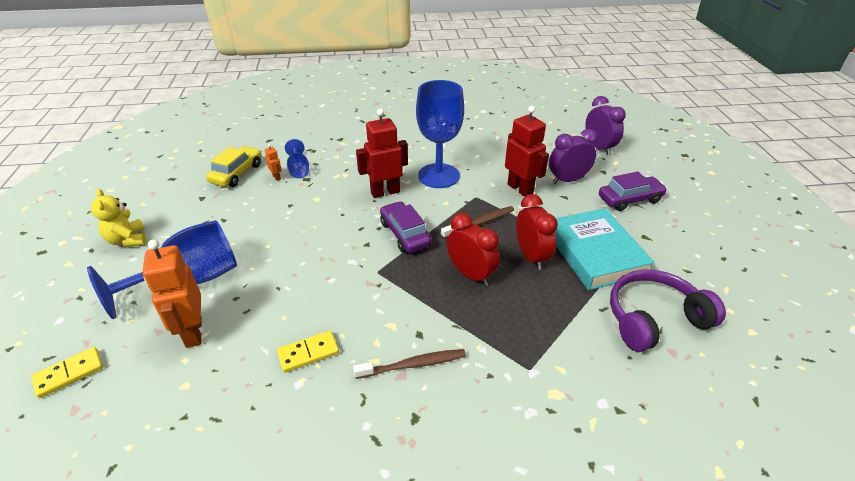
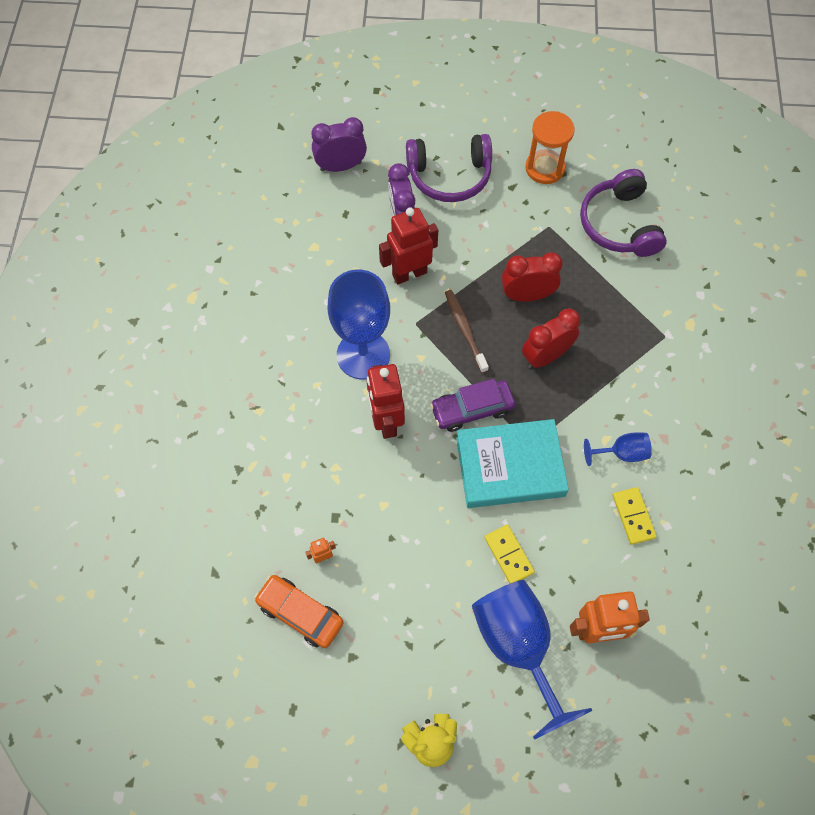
camera: 80 degrees left, 25 degrees up
yellow domino [31,347,103,398] -> yellow domino moved to [484,525,535,583]
yellow car [206,146,261,187] -> orange car [254,575,344,648]
blue goblet [285,139,309,178] -> blue goblet moved to [584,432,652,466]
brown toothbrush [353,349,466,379] -> none
turquoise book [555,208,655,290] -> turquoise book moved to [456,419,569,508]
purple car [599,171,667,211] -> purple headphones [406,134,492,202]
none -> orange hourglass [525,111,575,184]

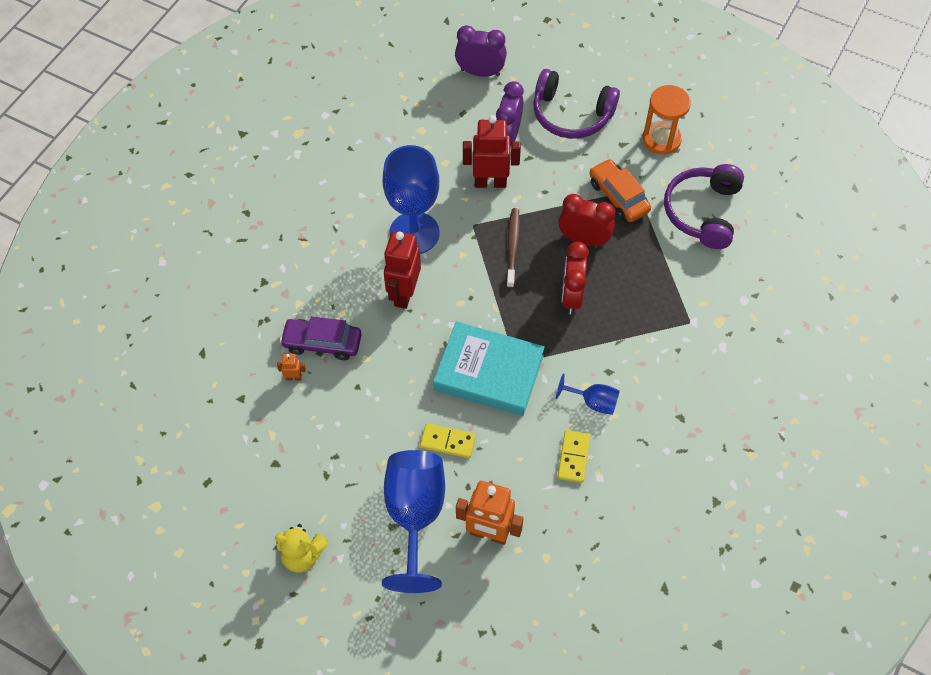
camera: 25 degrees right, 5 degrees down
orange car [254,575,344,648] -> orange car moved to [590,159,651,222]
purple car [430,379,515,432] -> purple car moved to [280,316,362,360]
yellow domino [484,525,535,583] -> yellow domino turned 75 degrees counterclockwise [420,423,476,458]
red clock [522,309,580,368] -> red clock turned 75 degrees counterclockwise [562,242,589,315]

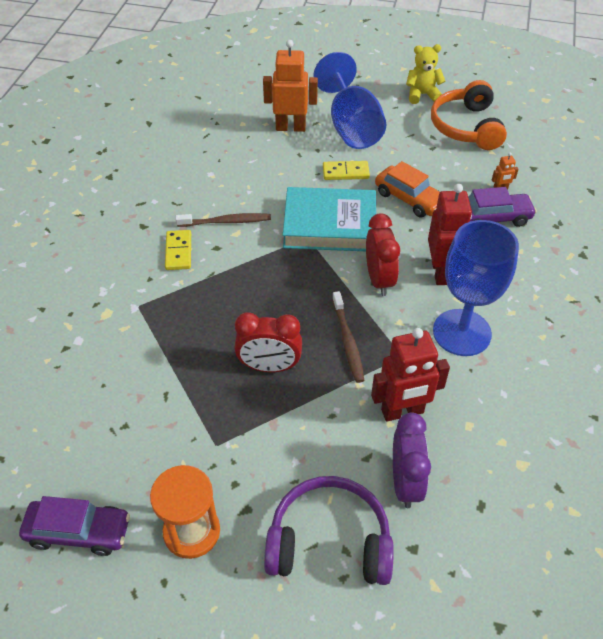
camera: 165 degrees right, 10 degrees down
purple clock [455,25,507,77] -> none
blue goblet [556,374,620,415] -> brown toothbrush [175,213,271,227]
yellow domino [558,430,590,483] -> yellow domino moved to [165,230,191,270]
red clock [562,242,589,315] -> red clock moved to [366,214,400,296]
orange car [590,159,651,222] -> orange car moved to [375,161,440,218]
purple headphones [664,164,744,249] -> none
none -> purple car [19,496,130,556]
none -> orange headphones [431,80,507,150]

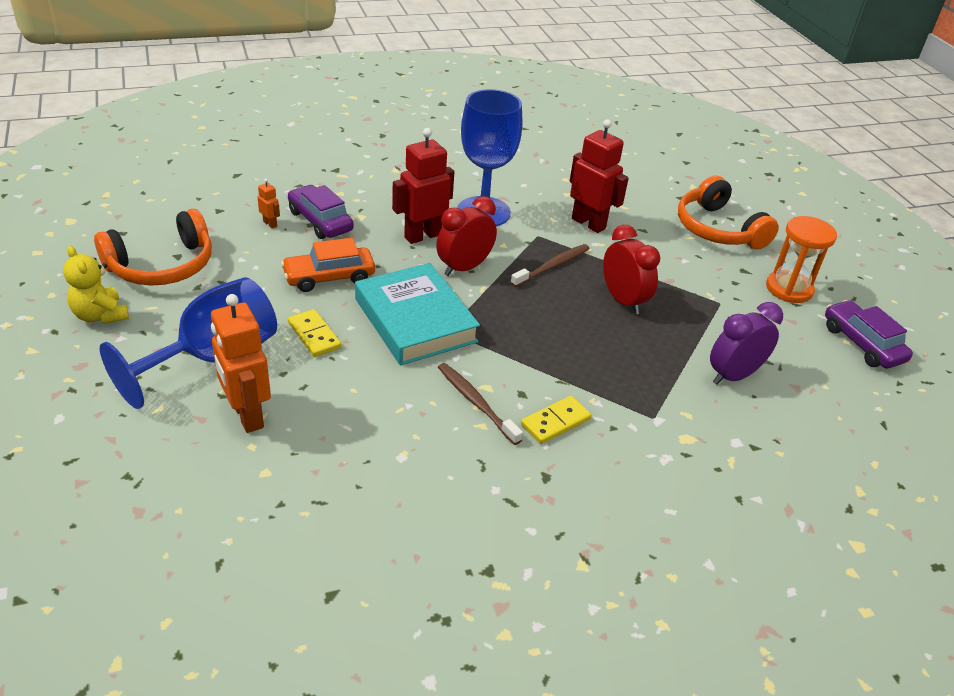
camera: 125 degrees left, 10 degrees down
purple headphones [264,476,394,585] -> orange headphones [678,176,779,249]
orange car [375,161,440,218] -> orange car turned 120 degrees counterclockwise [281,238,375,292]
purple clock [393,412,431,508] -> purple clock moved to [710,302,783,385]

